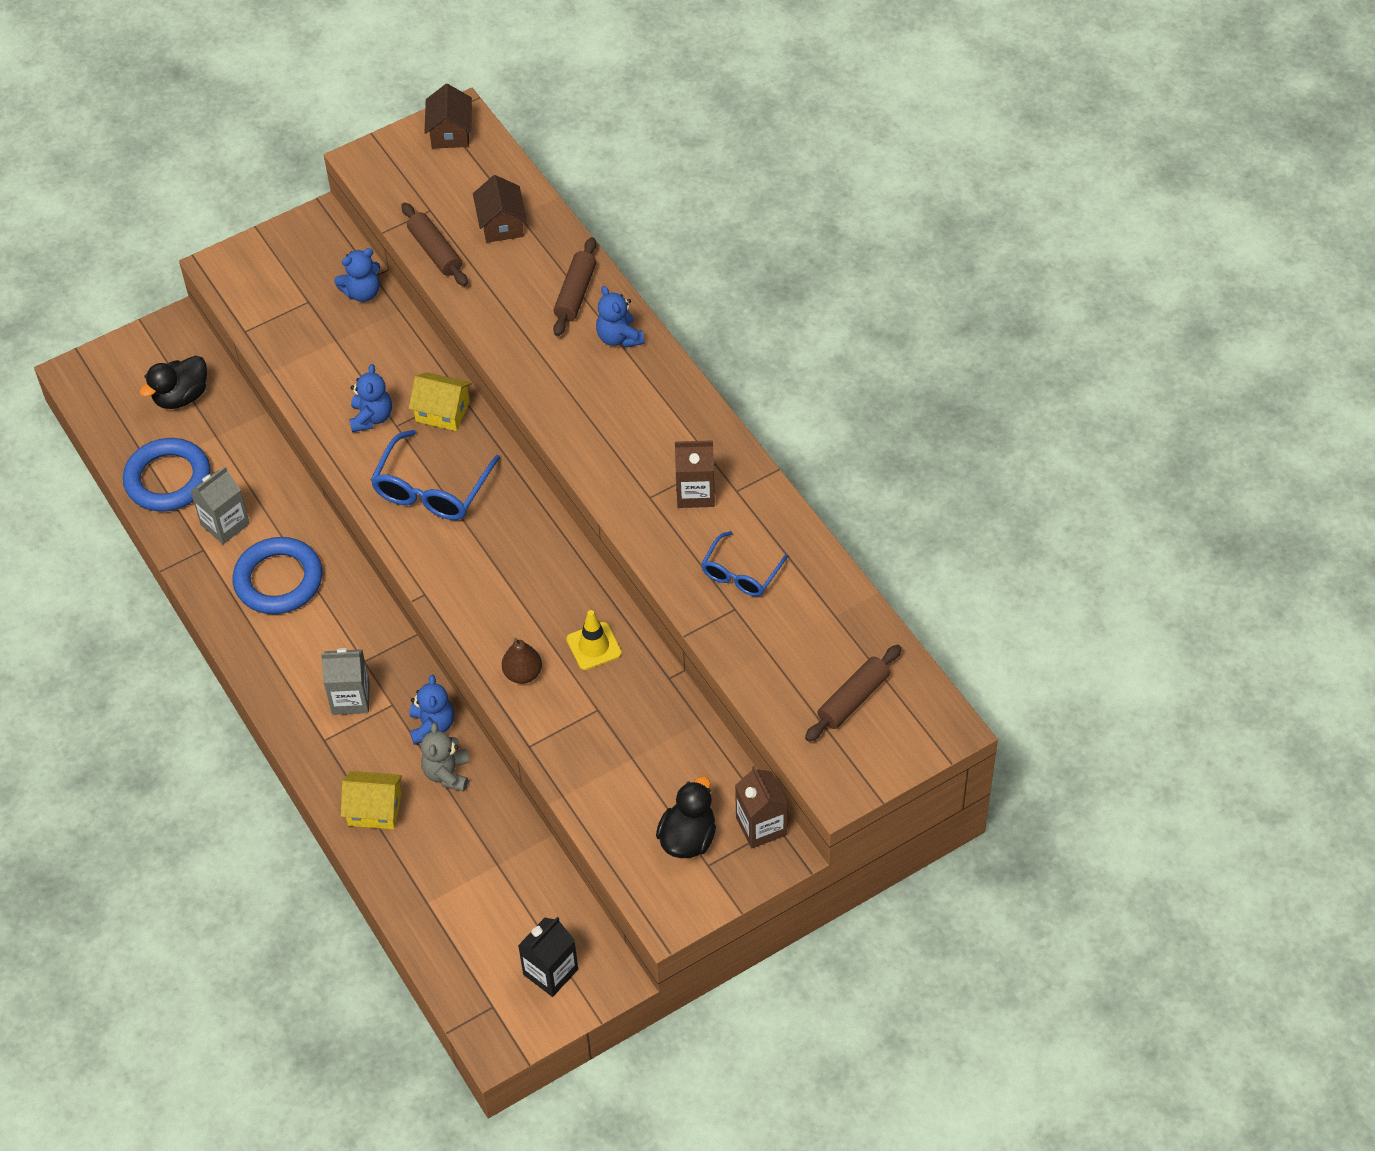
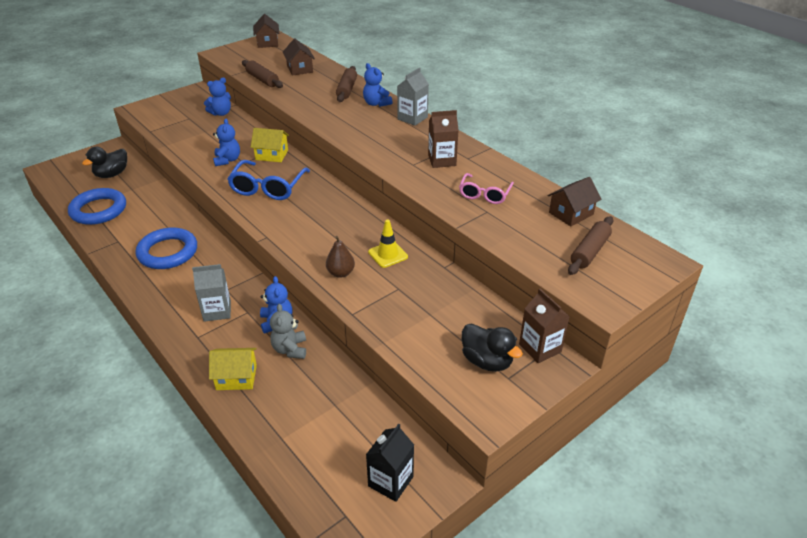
camera: 10 degrees left, 15 degrees down
grey carton [190,466,250,544] -> grey carton moved to [397,68,429,126]
black duck [656,776,716,858] -> black duck turned 120 degrees clockwise [462,323,523,372]
blue glasses [701,531,788,596] -> pink glasses [459,173,514,204]
none -> brown house [547,177,601,226]

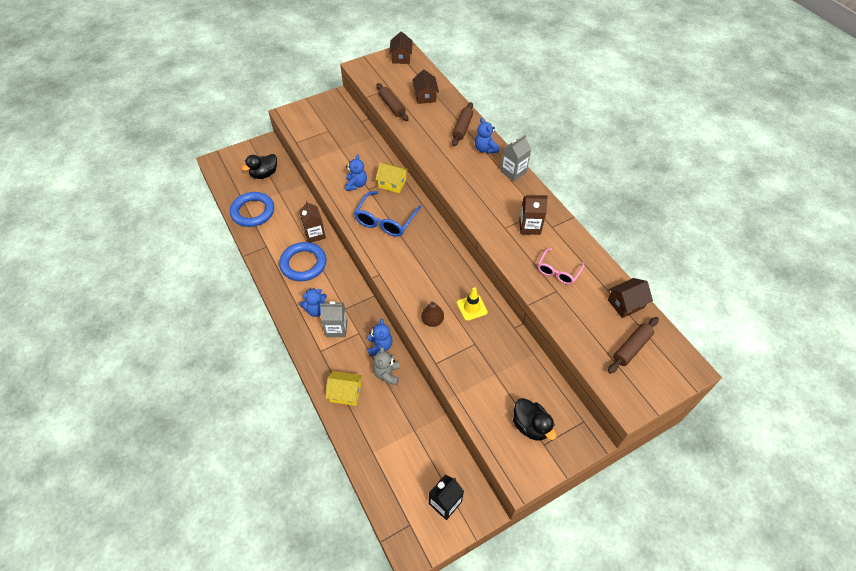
camera: 10 degrees right, 15 degrees up
blue teddy bear [204,78,231,116] -> blue teddy bear moved to [299,288,327,317]
brown carton [519,289,570,363] -> brown carton moved to [299,201,326,243]

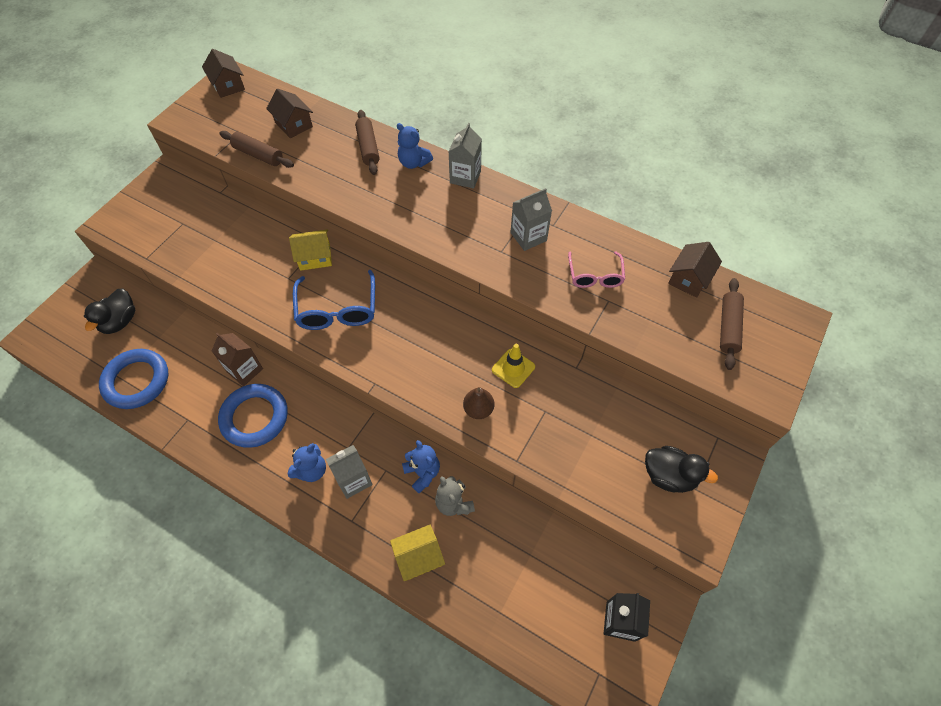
camera: 30 degrees left, 5 degrees up
blue teddy bear [345,154,367,191] -> none
brown carton [519,195,548,235] -> grey carton [510,188,552,251]

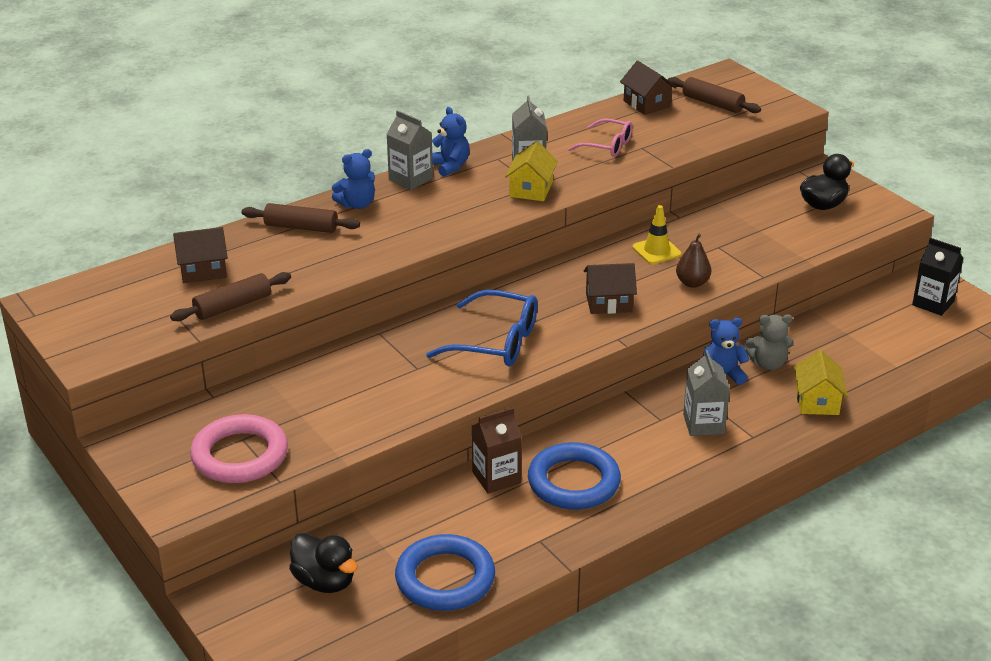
camera: 65 degrees left, 25 degrees down
brown house [202,49,245,98] -> brown house moved to [584,263,637,314]
blue teddy bear [288,443,326,482] -> blue teddy bear moved to [432,107,470,177]
yellow house [289,229,332,271] -> yellow house moved to [505,141,558,201]
none -> pink ring [190,414,288,483]

